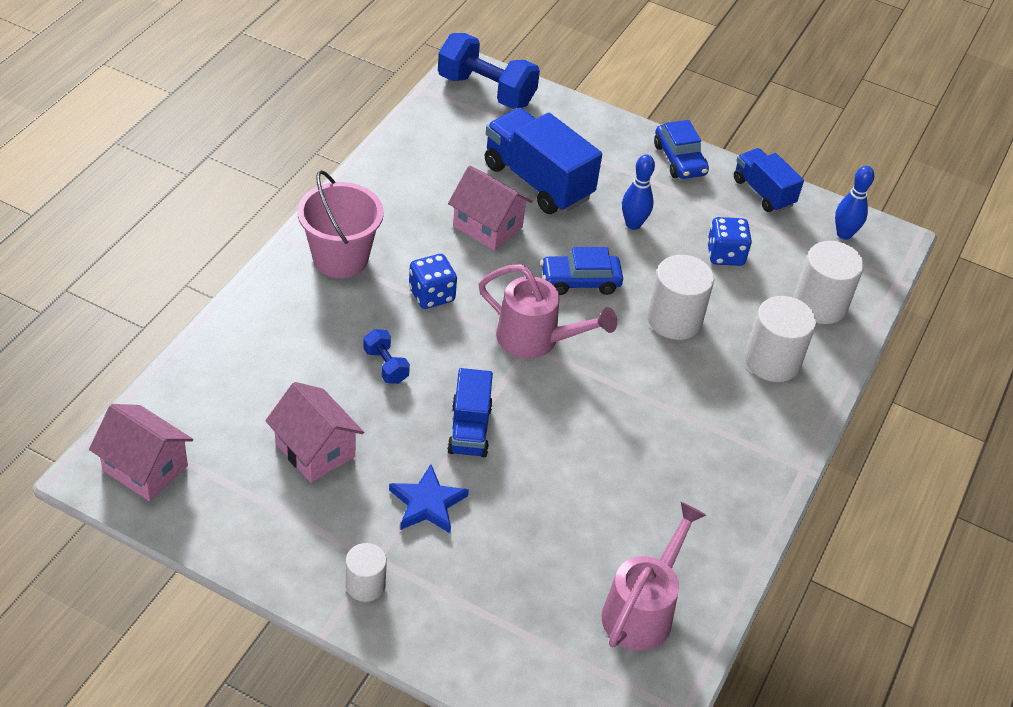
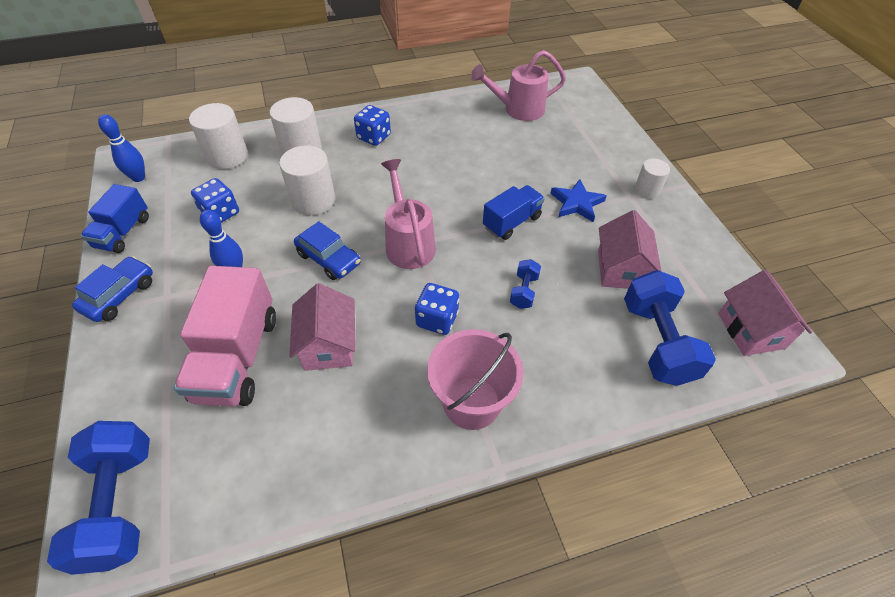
camera: 130 degrees left, 5 degrees up
blue truck [485,108,602,214] -> pink truck [174,266,276,407]
none -> blue dice [354,105,391,146]
none -> blue dumbbell [624,270,716,386]

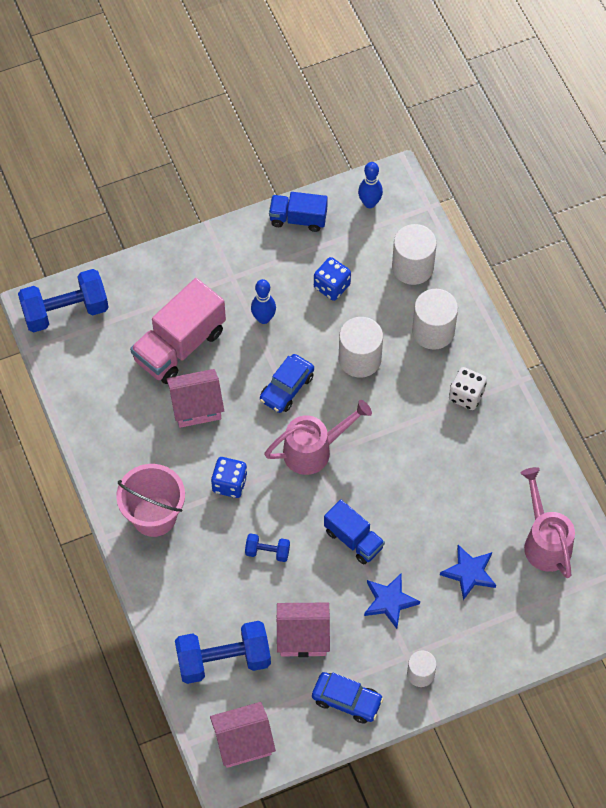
camera: 85 degrees right, 10 degrees up
blue car [72,256,153,322] -> blue car moved to [312,672,383,724]
pink truck [174,266,276,407] -> pink truck turned 45 degrees counterclockwise [130,278,226,384]
blue dice [354,105,391,146] -> white dice [449,367,487,410]
none -> blue star [440,545,496,600]

